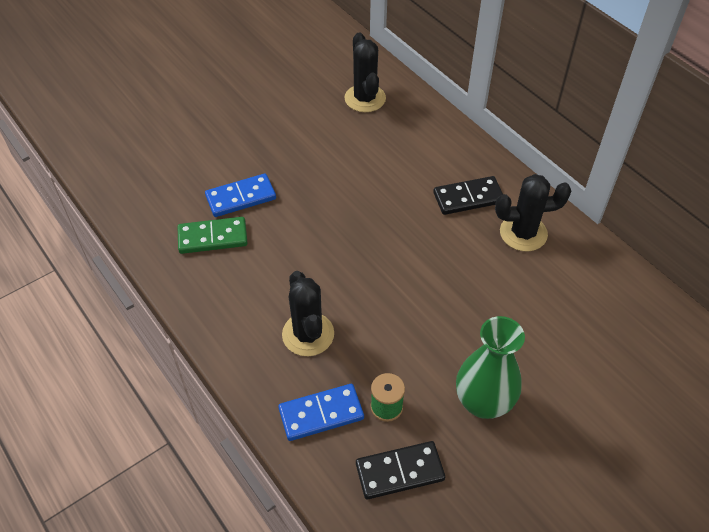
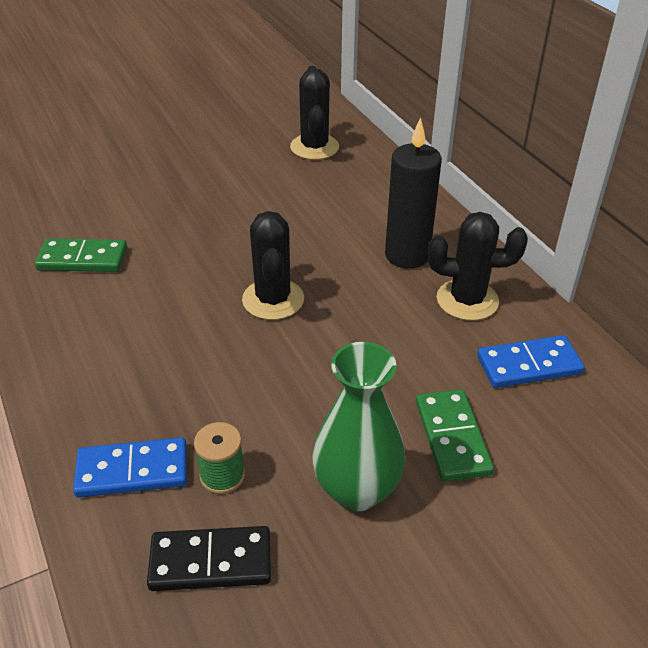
camera: 10 degrees right, 10 degrees down
blue domino [205,174,276,217] -> blue domino moved to [477,335,585,388]
black cactus [282,271,334,356] -> black cactus moved to [242,211,304,320]
black domino [433,176,503,215] -> black candle [385,118,442,269]
none -> green domino [416,389,494,482]

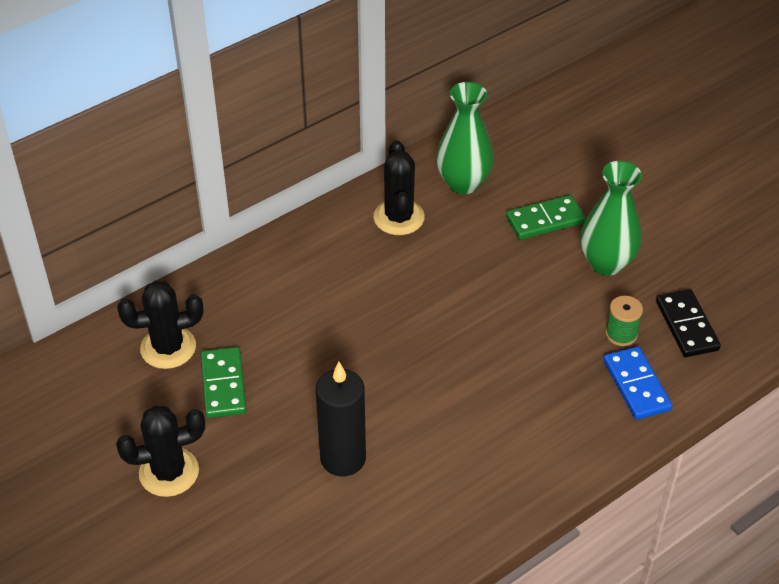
camera: 100 degrees left, 5 degrees up
green domino [35,238,127,272] -> green domino moved to [201,347,247,418]
black cactus [242,211,304,320] -> black cactus moved to [116,405,205,497]
black candle [385,118,442,269] -> black candle moved to [316,362,366,476]
blue domino [477,335,585,388] -> green vase [436,82,494,194]

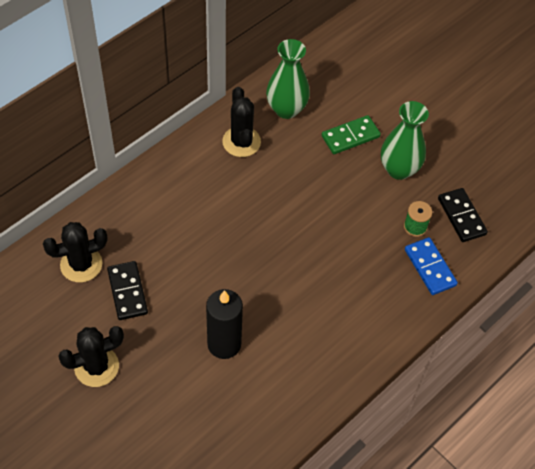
camera: 10 degrees left, 10 degrees up
green domino [201,347,247,418] -> black domino [107,261,148,320]

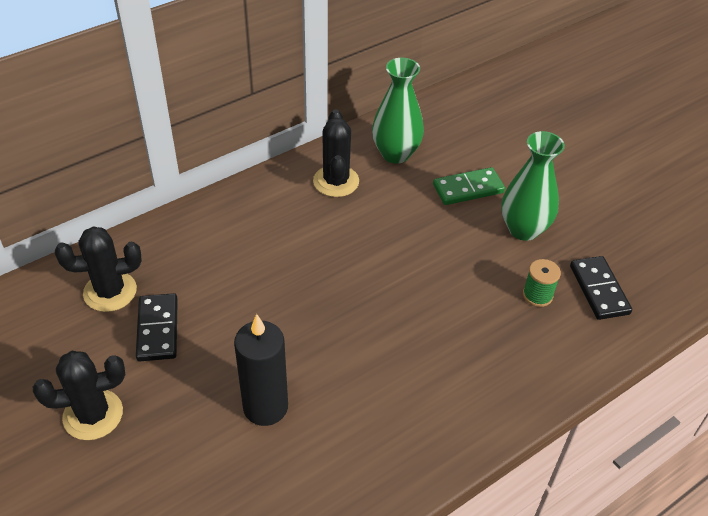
camera: 10 degrees right, 10 degrees down
blue domino [405,237,458,295] -> none

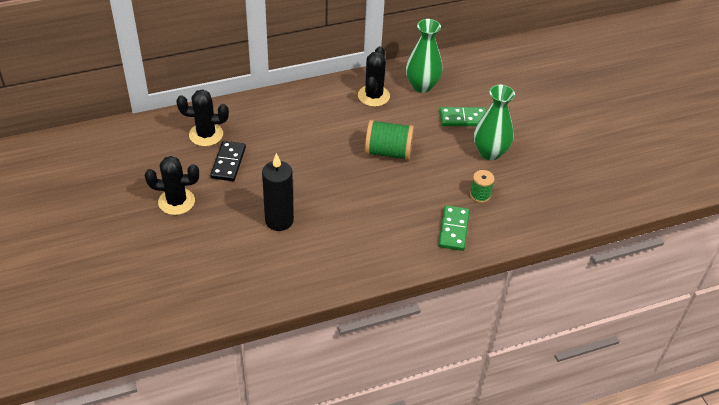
camera: 15 degrees right, 0 degrees up
black domino [570,256,632,320] -> none
none -> green spool [365,120,414,160]
none -> green domino [438,205,470,251]

